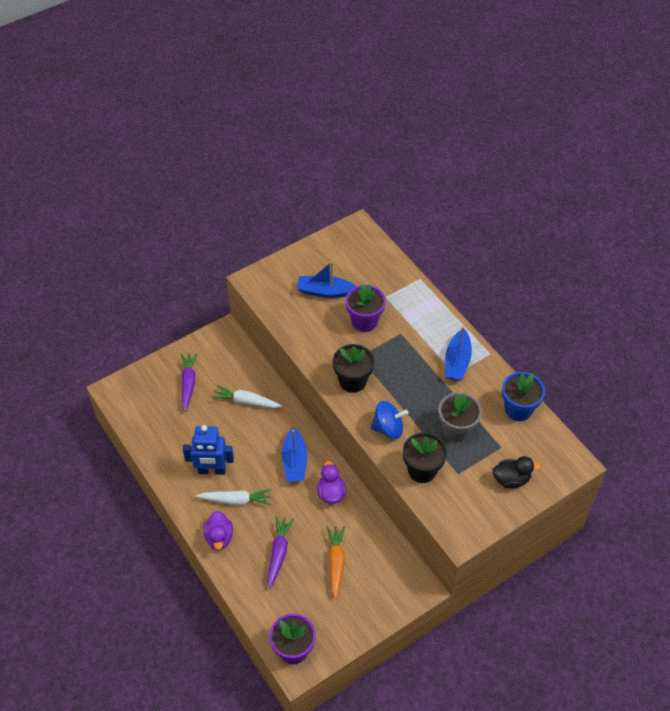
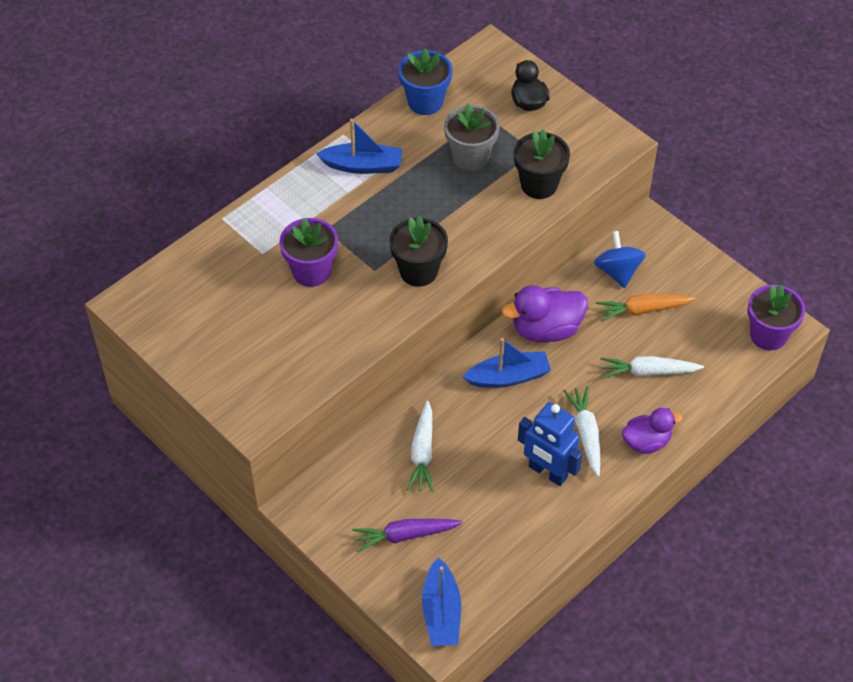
camera: 100 degrees left, 0 degrees up
blue robot [183,425,234,475] -> blue robot turned 135 degrees clockwise [518,402,583,486]
purple carrot [268,516,294,588] -> white carrot [600,356,704,378]
blue boat [297,261,356,298] -> blue boat moved to [422,557,461,646]
purple duck [317,461,346,504] -> purple duck [502,285,588,342], size x1.50
blue spinning top [371,401,408,439] -> blue spinning top moved to [594,231,646,288]

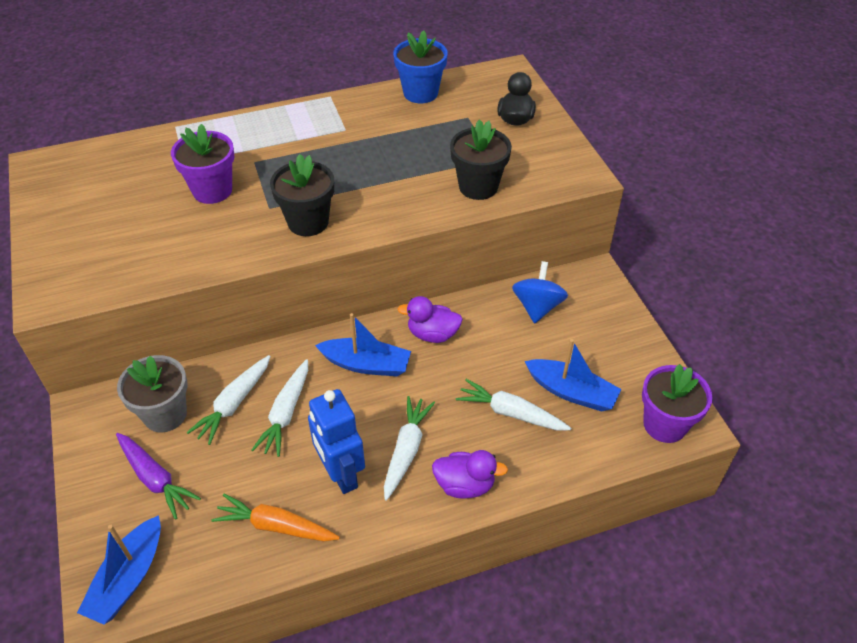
camera: 25 degrees right, 5 degrees down
blue boat [316,119,402,174] -> blue boat moved to [524,339,622,412]
purple carrot [352,519,463,552] -> purple carrot turned 150 degrees counterclockwise [116,433,201,519]
grey flower pot [444,104,500,171] -> grey flower pot moved to [117,355,187,432]
purple duck [502,285,588,342] -> purple duck [397,296,463,343], size x0.67
orange carrot [596,294,696,322] -> orange carrot moved to [211,494,340,541]
none -> white carrot [252,359,308,457]

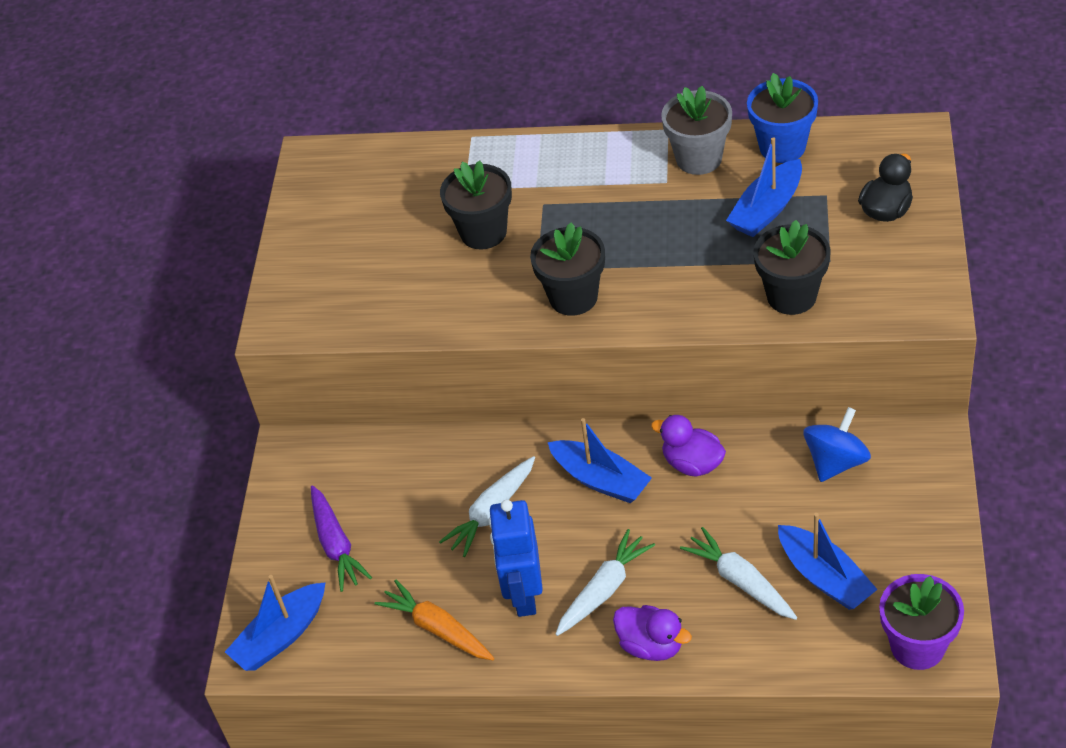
camera: 30 degrees right, 0 degrees up
grey flower pot [117,355,187,432] -> grey flower pot moved to [661,86,732,175]
purple flower pot [171,124,234,204] -> black flower pot [440,161,512,250]
white carrot [186,355,271,445] -> none
none -> blue boat [726,137,802,237]

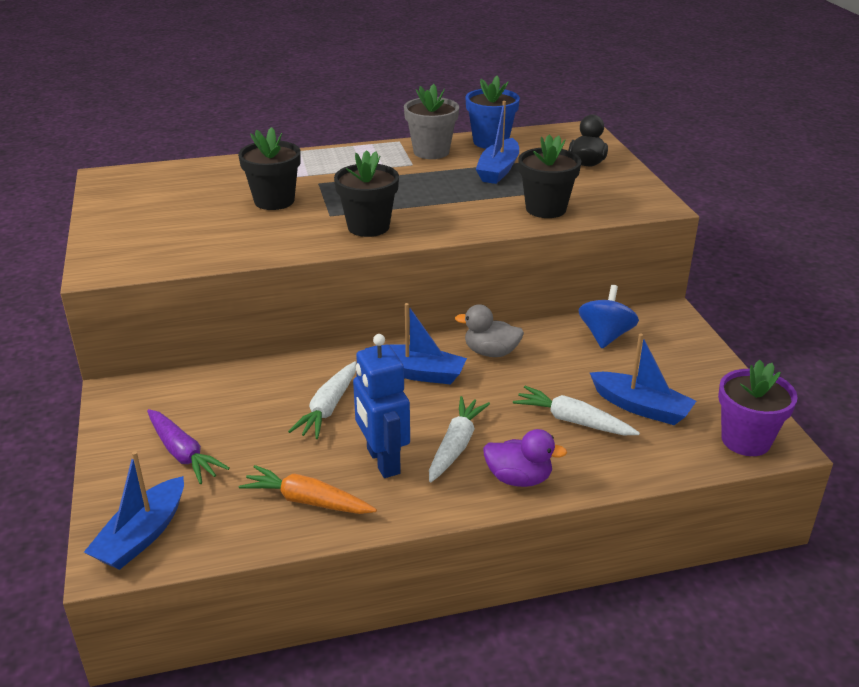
camera: 25 degrees left, 15 degrees down
purple duck [651,415,726,477] -> grey duck [455,304,524,357]

